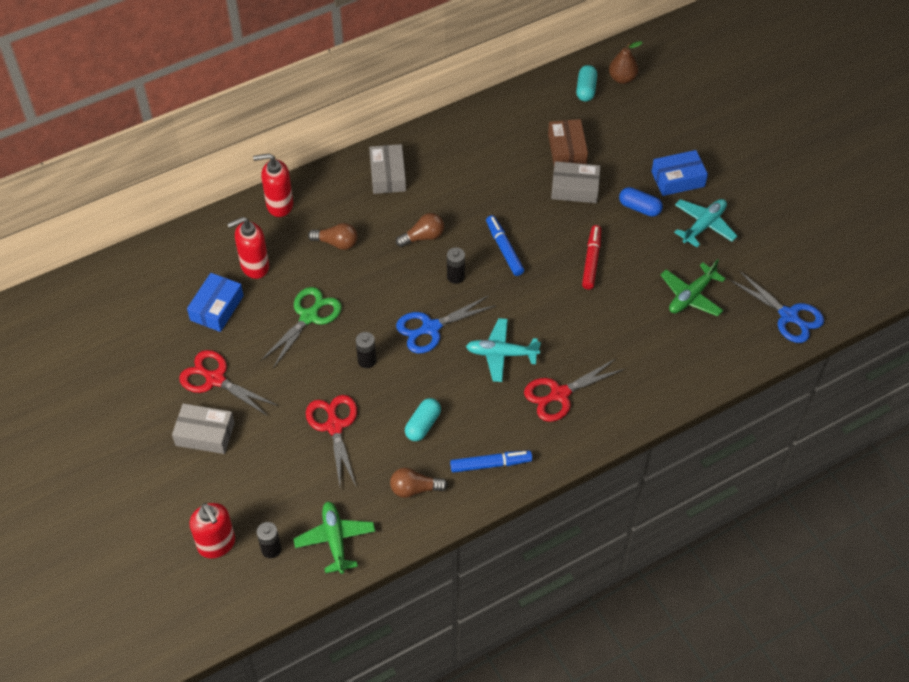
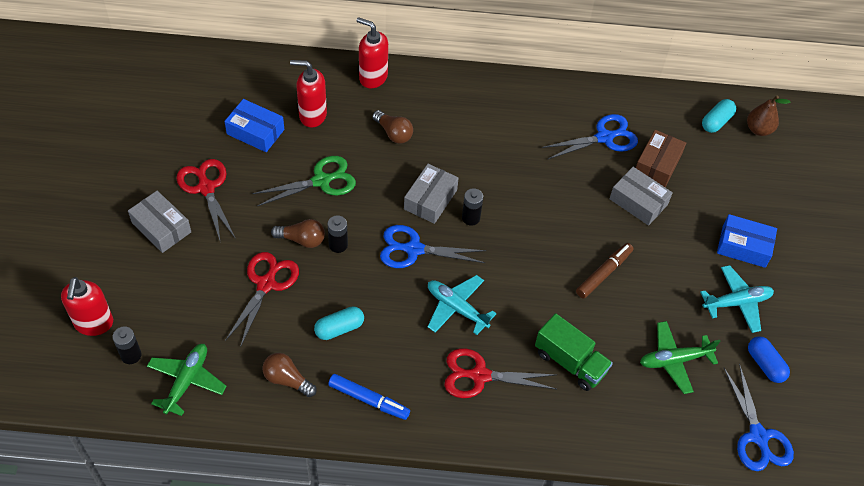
camera: 30 degrees right, 0 degrees up
blue box [187,273,244,332] -> blue box turned 60 degrees clockwise [224,99,284,152]
grey box [369,144,406,194] -> grey box moved to [404,164,459,224]
brown light bulb [396,213,444,247] -> brown light bulb moved to [271,219,325,248]
blue marker [486,215,524,276] -> none
red marker [582,225,601,289] -> brown marker [576,243,633,299]
blue capsule [619,187,663,217] -> blue capsule moved to [748,336,790,383]
none -> green truck [535,313,613,391]
none -> blue scissors [542,114,638,159]

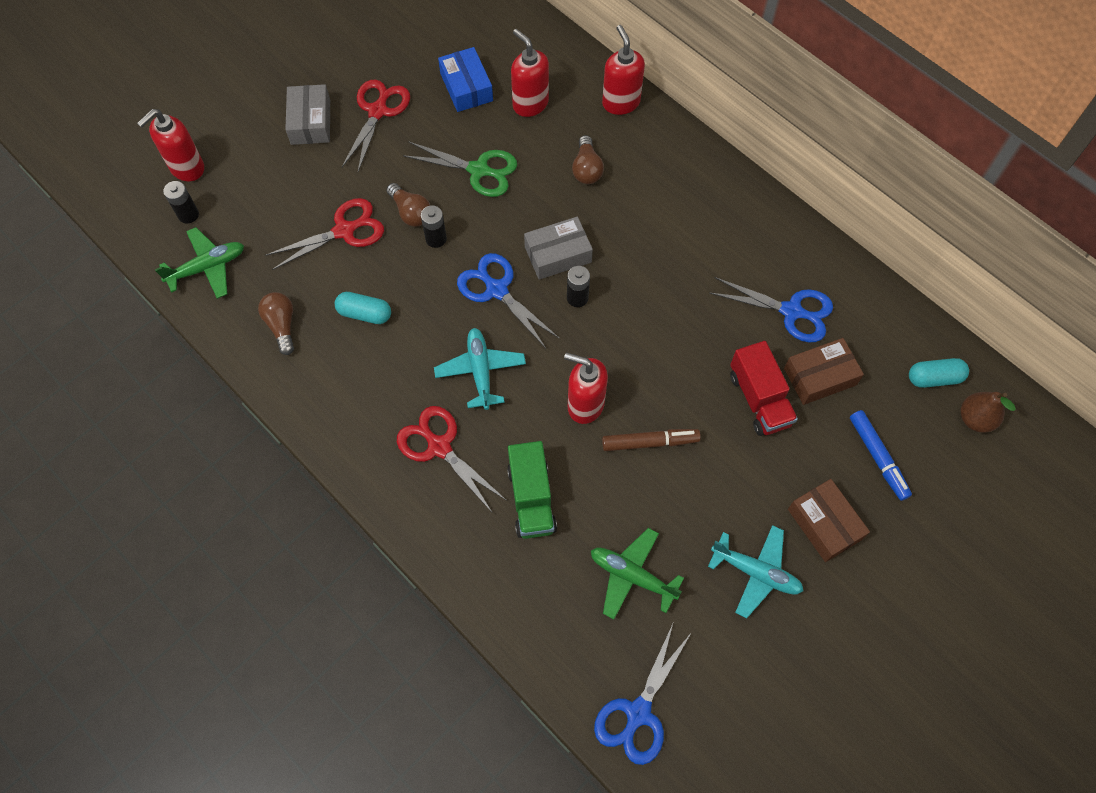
camera: 45 degrees right, 10 degrees up
blue marker [328,374,410,420] -> blue marker moved to [850,410,912,501]
grey box [610,167,673,225] -> red truck [730,341,798,436]
blue box [717,214,777,268] -> brown box [788,479,870,562]
blue capsule [748,336,790,383] -> none
none -> red soap dispenser [564,352,608,424]

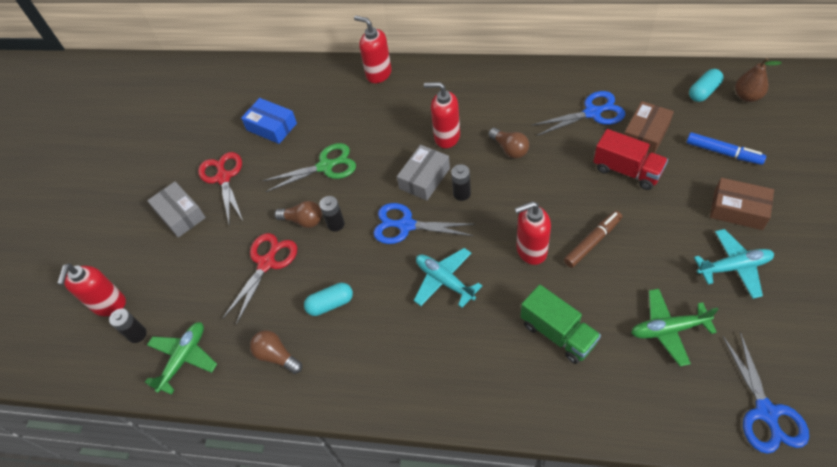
camera: 30 degrees left, 10 degrees down
red scissors [397,406,507,512] -> none
red soap dispenser [511,29,549,117] -> red soap dispenser moved to [424,82,460,148]
brown light bulb [572,135,604,184] -> brown light bulb moved to [488,128,529,158]

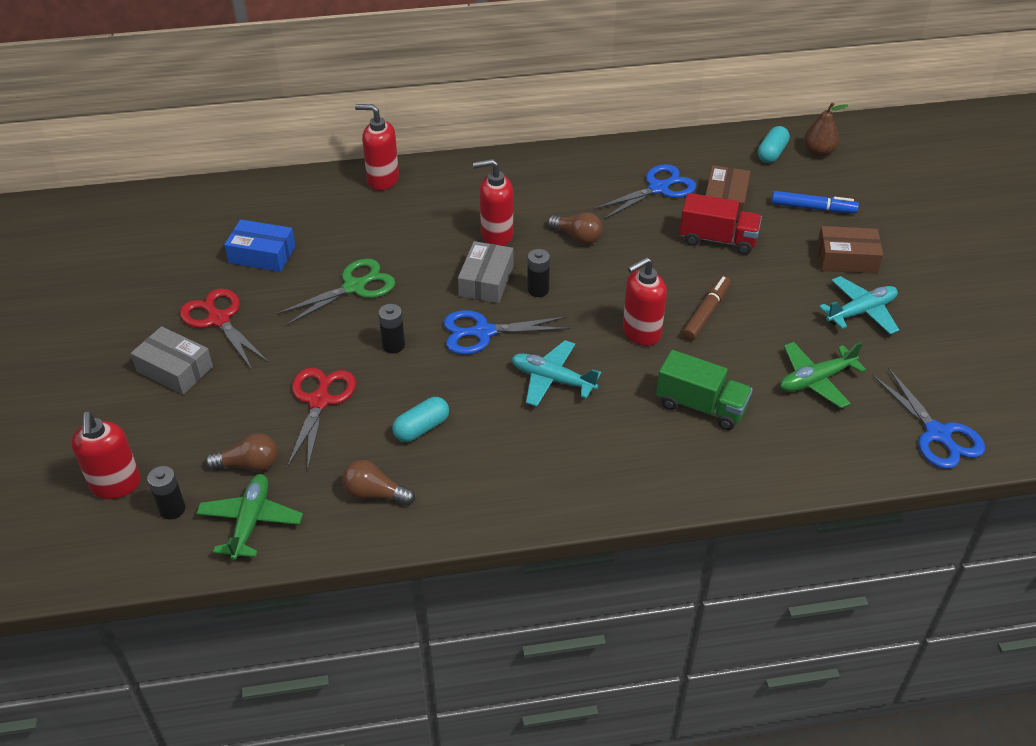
camera: 25 degrees left, 10 degrees down
brown light bulb [274,201,322,228] -> brown light bulb moved to [205,433,278,472]

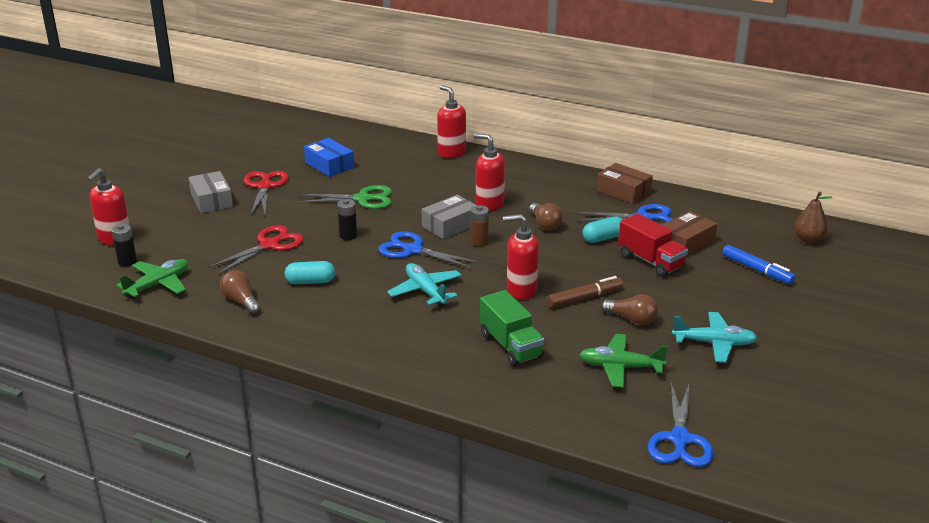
camera: 35 degrees right, 15 degrees down
brown light bulb [205,433,278,472] -> brown light bulb moved to [601,294,658,325]
black battery [527,249,550,297] -> brown battery [470,205,489,247]
turquoise capsule [758,126,790,163] -> turquoise capsule moved to [582,216,623,243]
brown box [817,226,883,274] -> brown box moved to [597,163,653,204]

